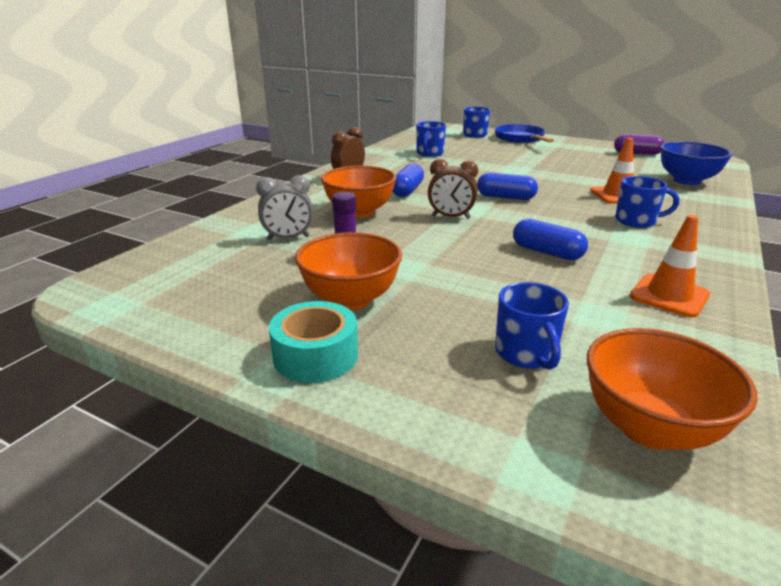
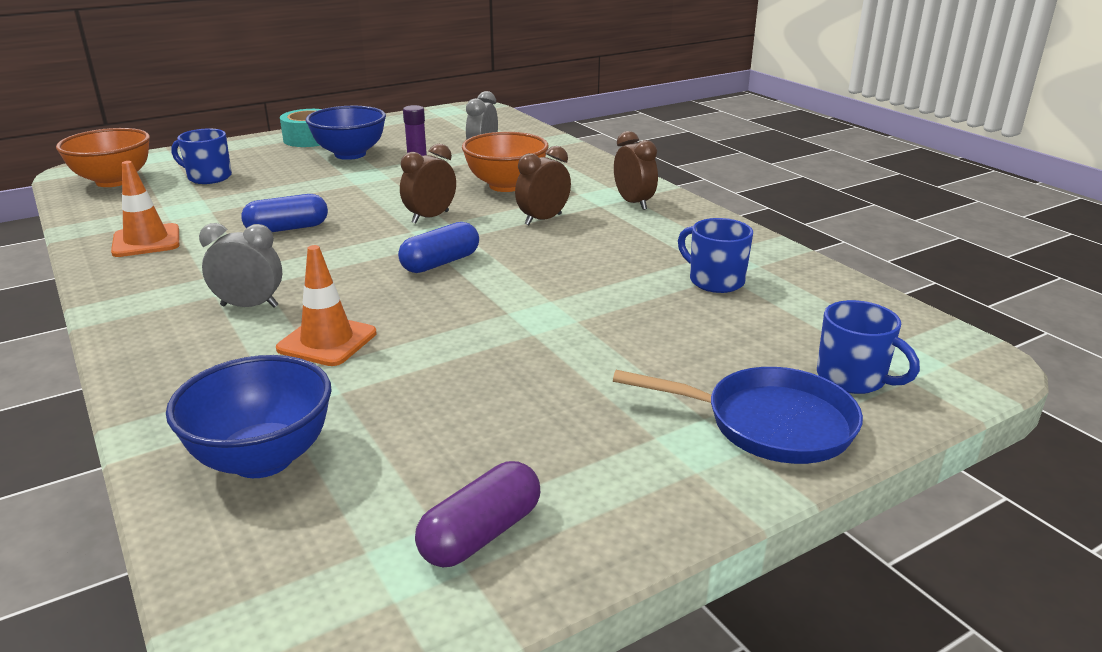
camera: 120 degrees right, 0 degrees up
orange bowl [295,232,402,310] -> blue bowl [305,106,386,160]
blue capsule [392,163,424,197] -> brown clock [515,146,571,225]
blue mug [615,176,679,228] -> grey clock [199,223,282,308]

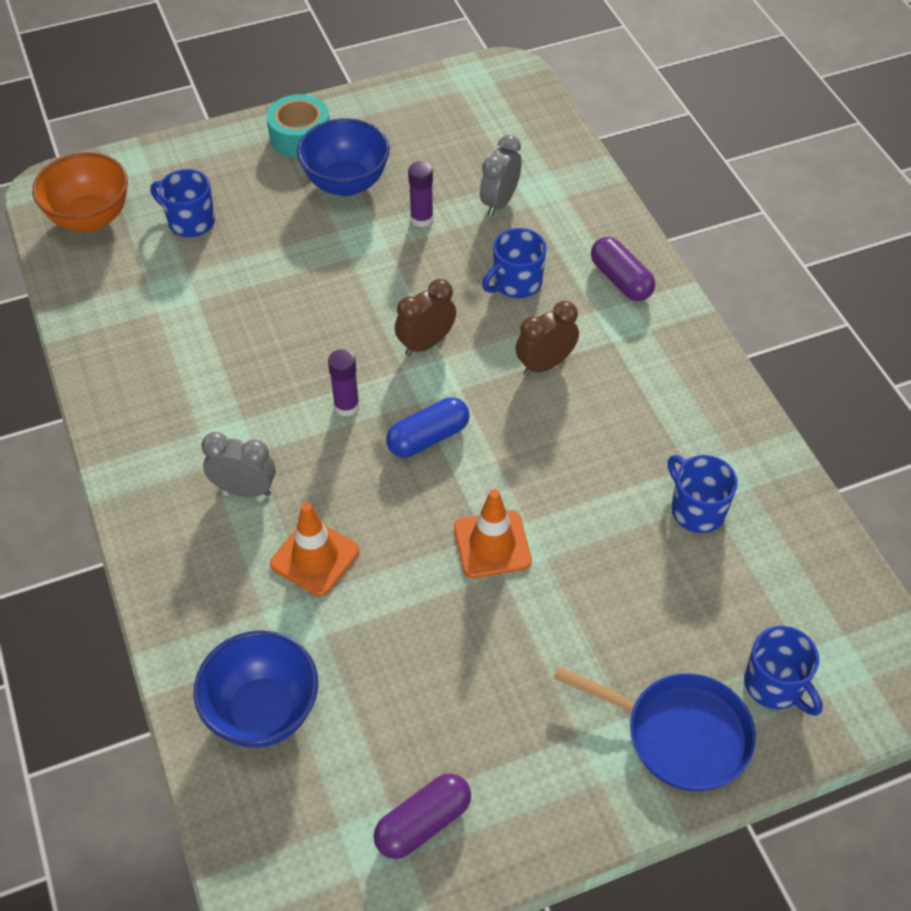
camera: 10 degrees right, 25 degrees up
orange traffic cone [111,161,179,257] -> orange traffic cone moved to [454,489,532,578]
blue capsule [241,194,328,232] -> none
orange bowl [462,132,549,192] -> blue mug [482,228,547,298]
brown clock [614,131,658,210] -> none
none -> purple glue stick [328,349,360,416]
none -> purple capsule [591,237,655,301]

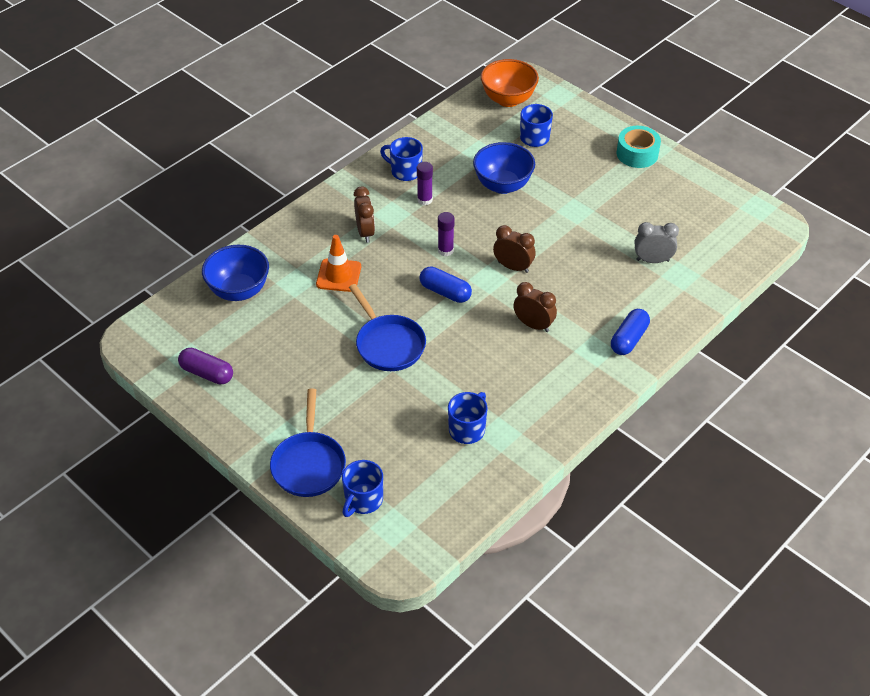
camera: 65 degrees right, 5 degrees down
grey clock [201,432,276,497] -> brown clock [354,187,375,243]
blue bowl [297,118,390,196] -> blue bowl moved to [473,142,535,194]
purple glue stick [408,161,433,227] -> purple glue stick moved to [417,162,433,205]
orange traffic cone [454,489,532,578] -> blue pan [349,284,426,371]
blue mug [482,228,547,298] -> blue mug moved to [380,137,423,181]
purple capsule [591,237,655,301] -> blue capsule [611,309,650,355]

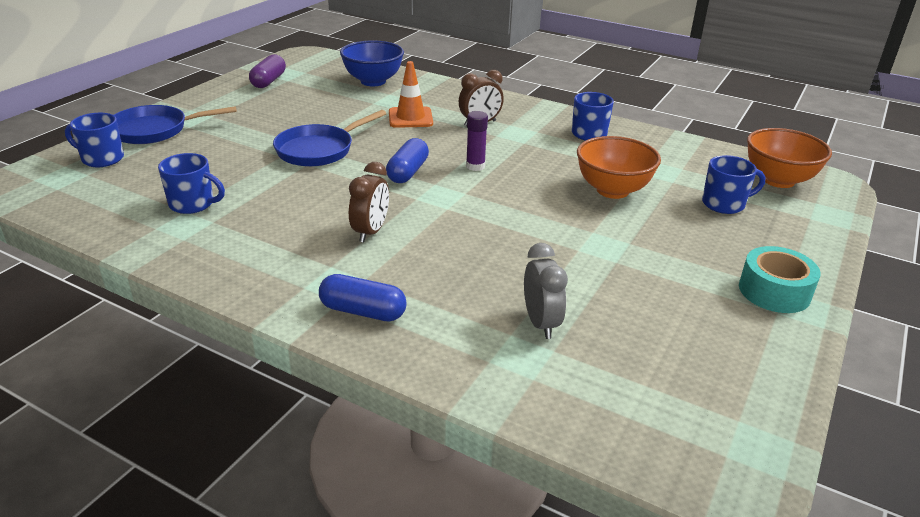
camera: 75 degrees right, 15 degrees down
purple glue stick [417,162,433,205] -> none
blue bowl [473,142,535,194] -> orange bowl [577,136,661,199]
brown clock [493,225,536,273] -> none

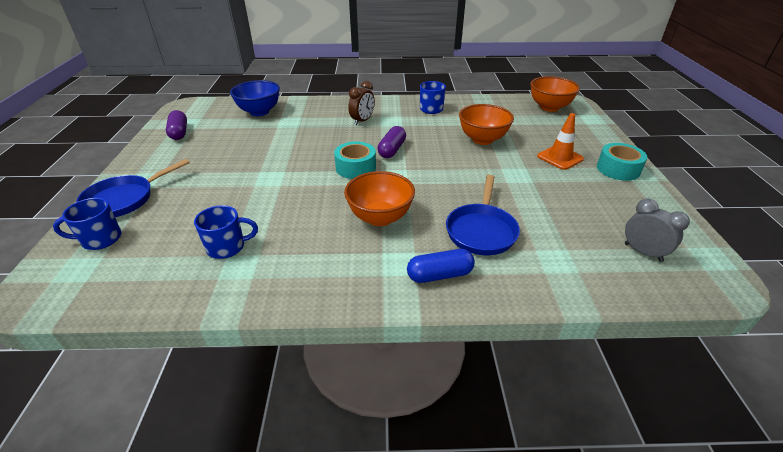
camera: 30 degrees left, 5 degrees up
blue pan [273,110,386,167] -> blue pan moved to [446,175,520,255]
brown clock [349,162,389,243] -> orange bowl [344,171,415,226]
blue capsule [386,138,429,183] -> turquoise tape [334,141,376,179]
orange traffic cone [389,61,433,128] -> orange traffic cone moved to [537,113,584,170]
purple glue stick [466,111,488,171] -> purple capsule [378,126,406,158]
grey clock [524,243,568,339] -> grey clock moved to [625,199,690,262]
blue mug [702,155,765,214] -> none

